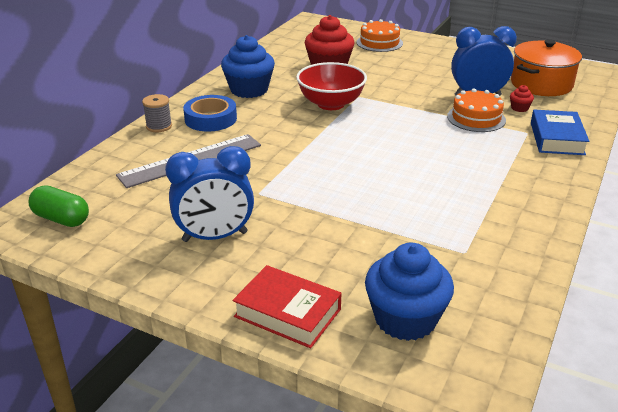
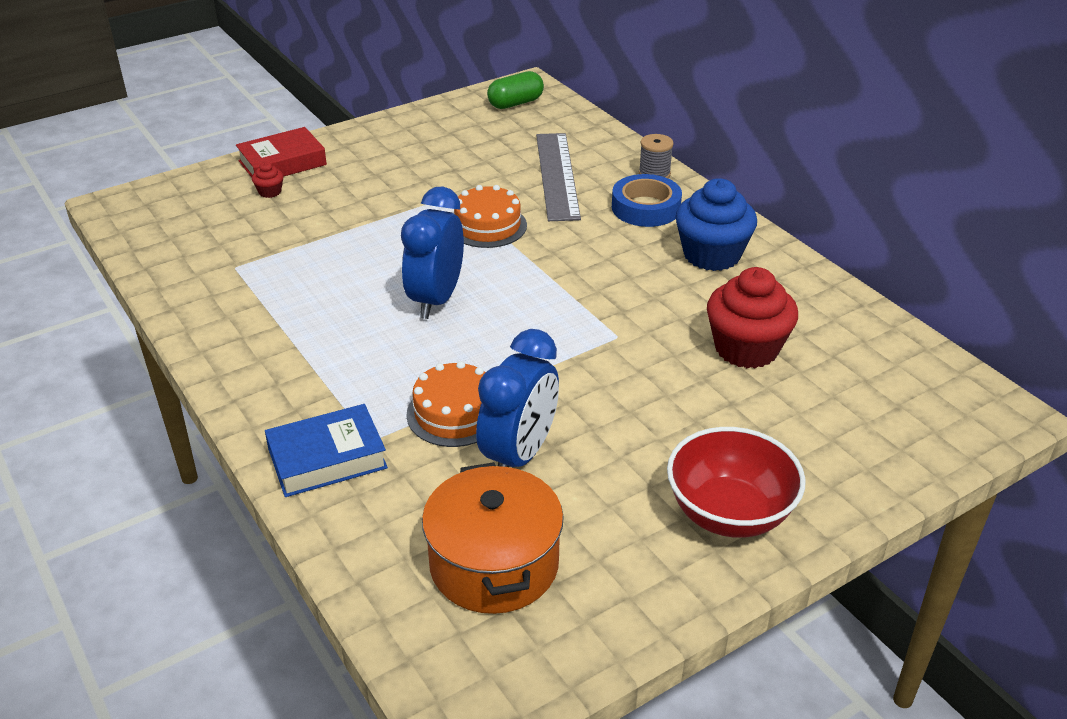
camera: 120 degrees right, 5 degrees up
blue clock [165,146,254,242] -> blue clock moved to [401,187,464,319]
red bowl [296,62,367,110] -> red bowl moved to [667,427,806,538]
orange cake [356,19,403,52] -> orange cake moved to [454,185,527,248]
blue cupcake [365,243,454,341] -> none
red cupcake [510,85,534,112] -> red cupcake moved to [252,162,284,198]
blue book [531,110,589,155] -> blue book turned 60 degrees counterclockwise [265,404,388,497]

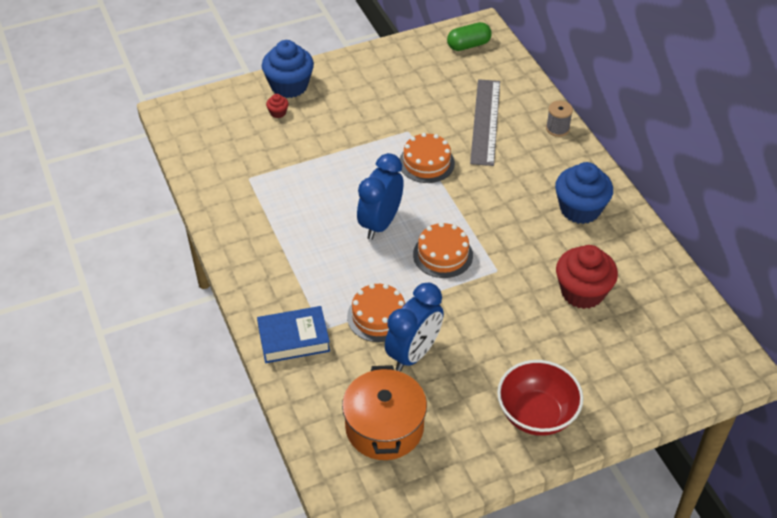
camera: 10 degrees right, 10 degrees up
red book [236,127,327,178] -> blue cupcake [262,40,314,98]
blue tape [612,174,682,227] -> none
none -> orange cake [413,222,473,278]

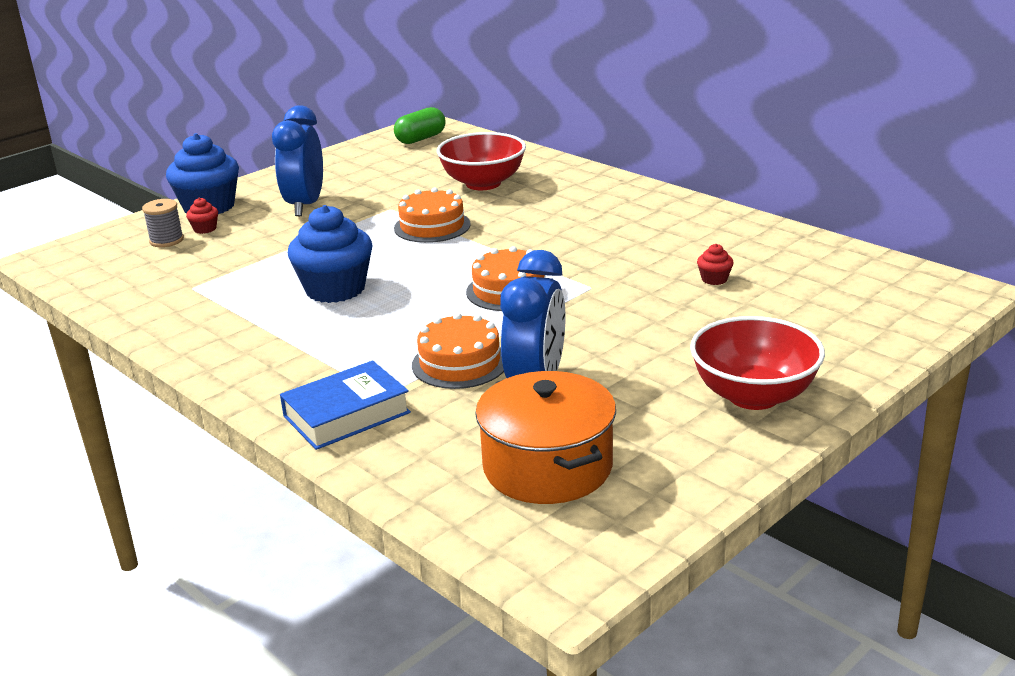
camera: 20 degrees left, 20 degrees down
blue clock [357,153,404,240] -> blue clock moved to [272,105,323,216]
grey ruler [470,79,500,166] -> red bowl [437,132,526,190]
grey spool [546,101,573,137] -> grey spool moved to [142,199,184,247]
blue cupcake [555,162,613,224] -> blue cupcake moved to [288,205,373,303]
red cupcake [556,245,618,309] -> red cupcake [697,244,734,285], size x0.42

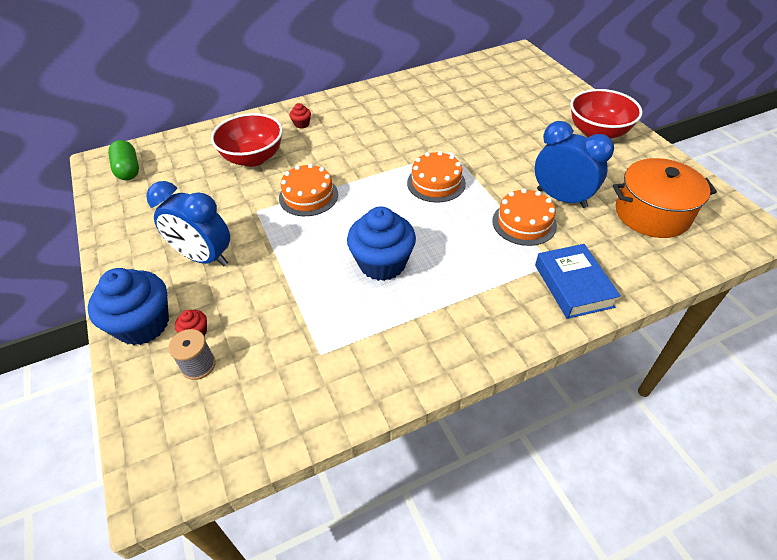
camera: 70 degrees left, 20 degrees up
red cupcake [697,244,734,285] -> red cupcake moved to [290,103,311,128]

